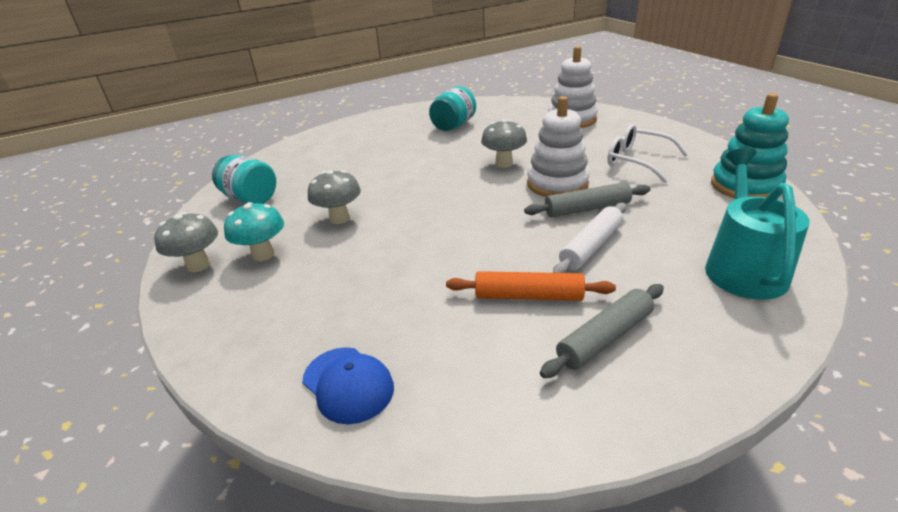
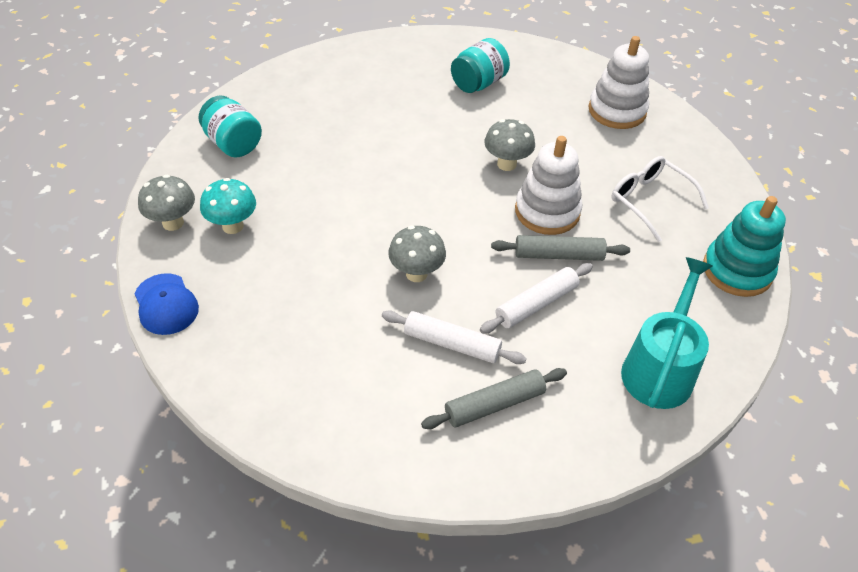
camera: 10 degrees right, 15 degrees up
blue cap [302,347,394,424] -> blue cap moved to [134,273,199,335]
grey mushroom [308,170,361,224] -> grey mushroom moved to [388,226,446,282]
orange rolling pin [446,271,616,301] -> white rolling pin [382,310,526,364]

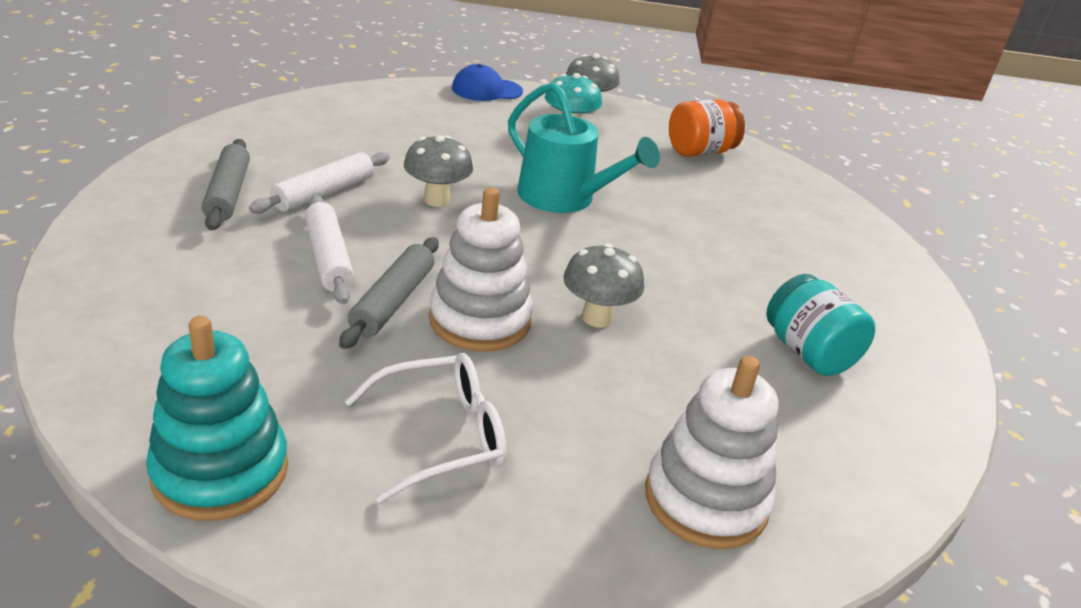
camera: 105 degrees right, 15 degrees down
turquoise jar [198,96,262,157] -> orange jar [669,99,745,157]
turquoise watering can [621,257,713,409] -> turquoise watering can moved to [508,82,660,213]

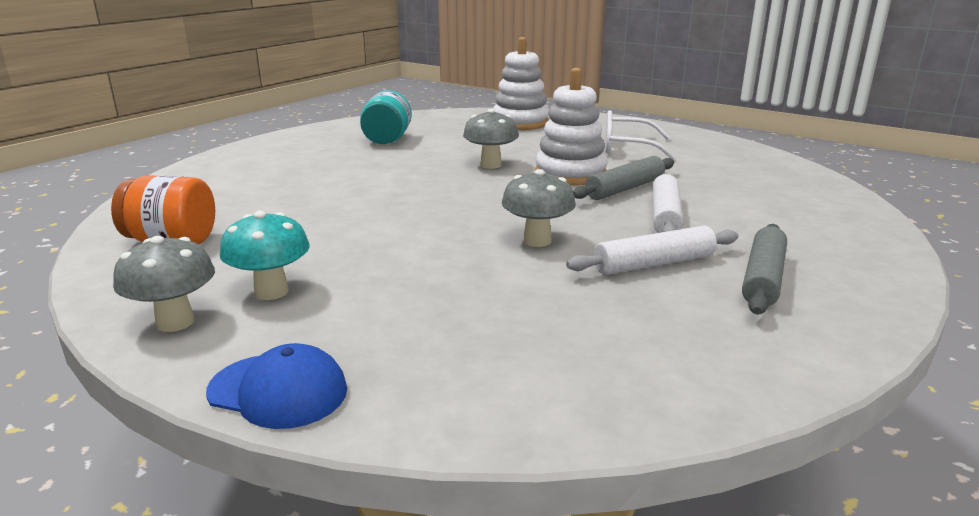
camera: 145 degrees left, 10 degrees down
turquoise stacking toy [146,316,288,521] -> none
turquoise watering can [508,82,660,213] -> none

